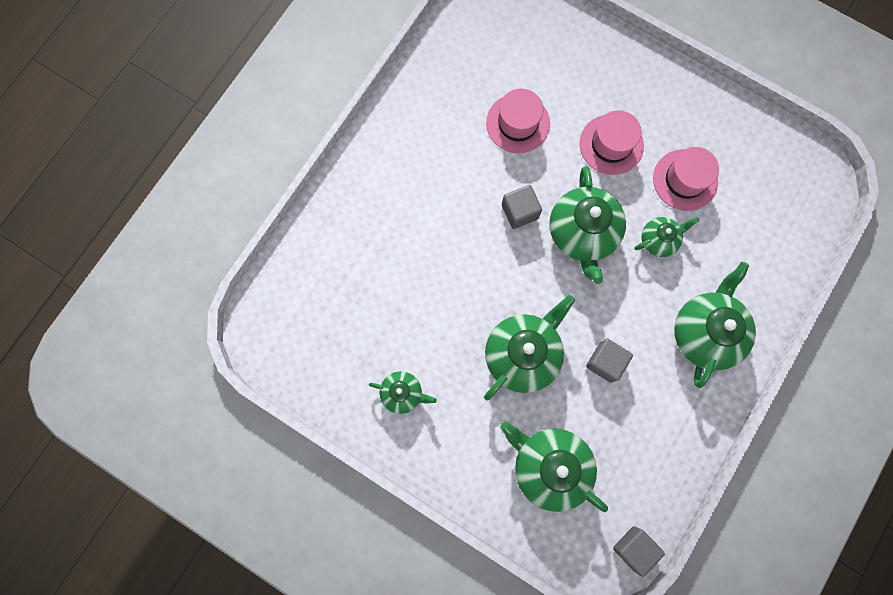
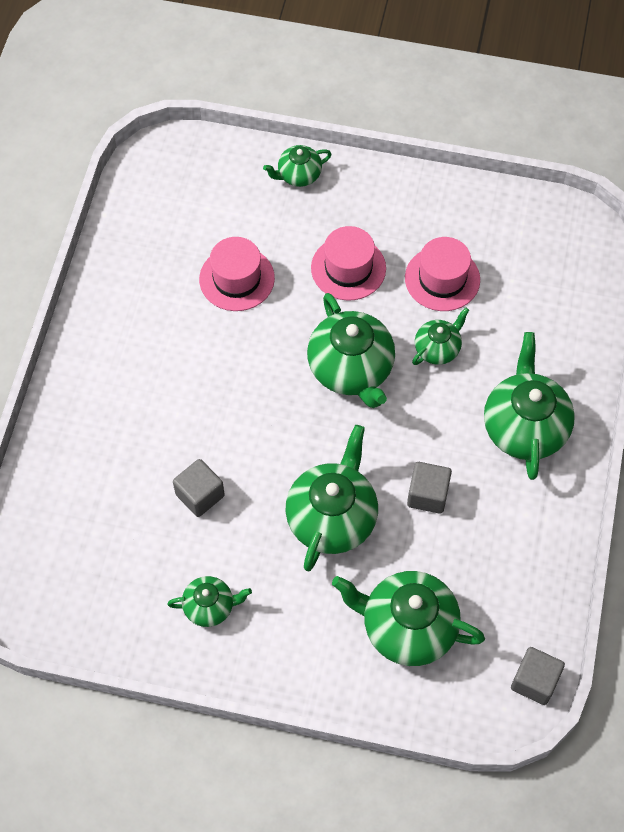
camera: 20 degrees left, 15 degrees down
grey cube [502,185,542,229] -> grey cube moved to [173,459,225,517]
none -> green teapot [263,145,332,187]

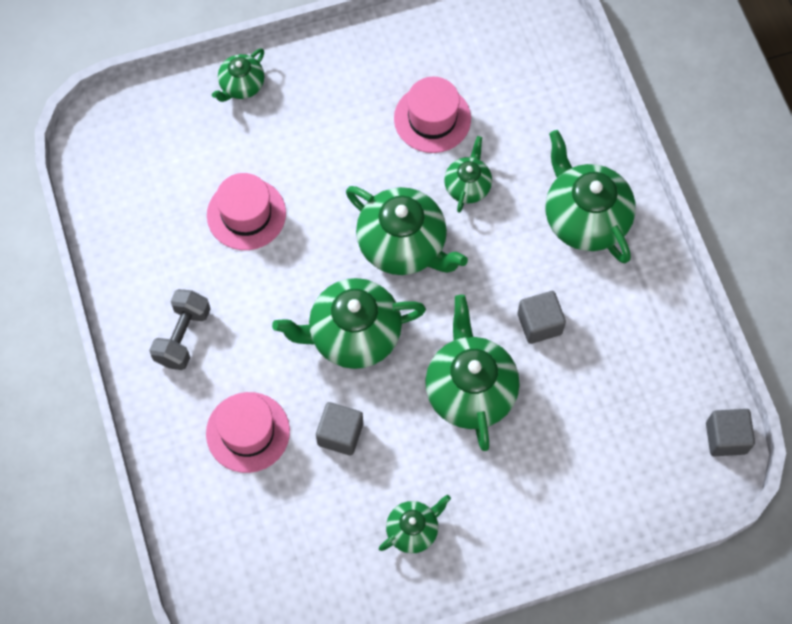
camera: 30 degrees left, 5 degrees up
pink hat [311,226,386,301] -> pink hat moved to [206,392,290,473]
green teapot [332,571,485,666] -> green teapot moved to [272,278,426,369]
none -> grey dumbbell [149,289,211,370]

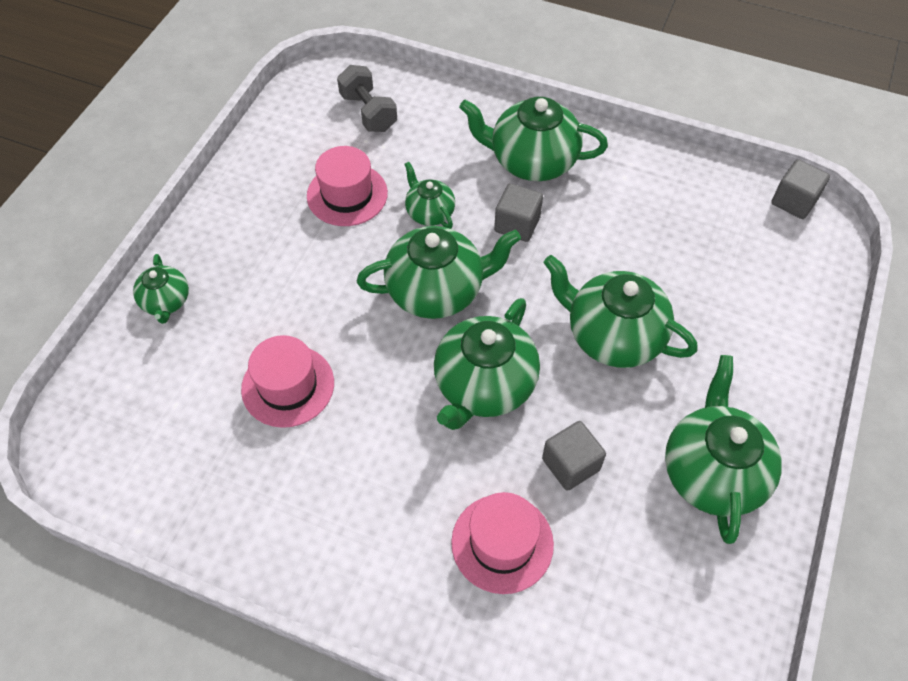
camera: 50 degrees left, 10 degrees down
grey dumbbell [149,289,211,370] -> grey dumbbell moved to [337,65,397,132]
green teapot [379,495,451,553] -> green teapot [665,355,782,544], size x1.84
grey cube [518,291,566,344] -> grey cube moved to [494,183,543,242]

